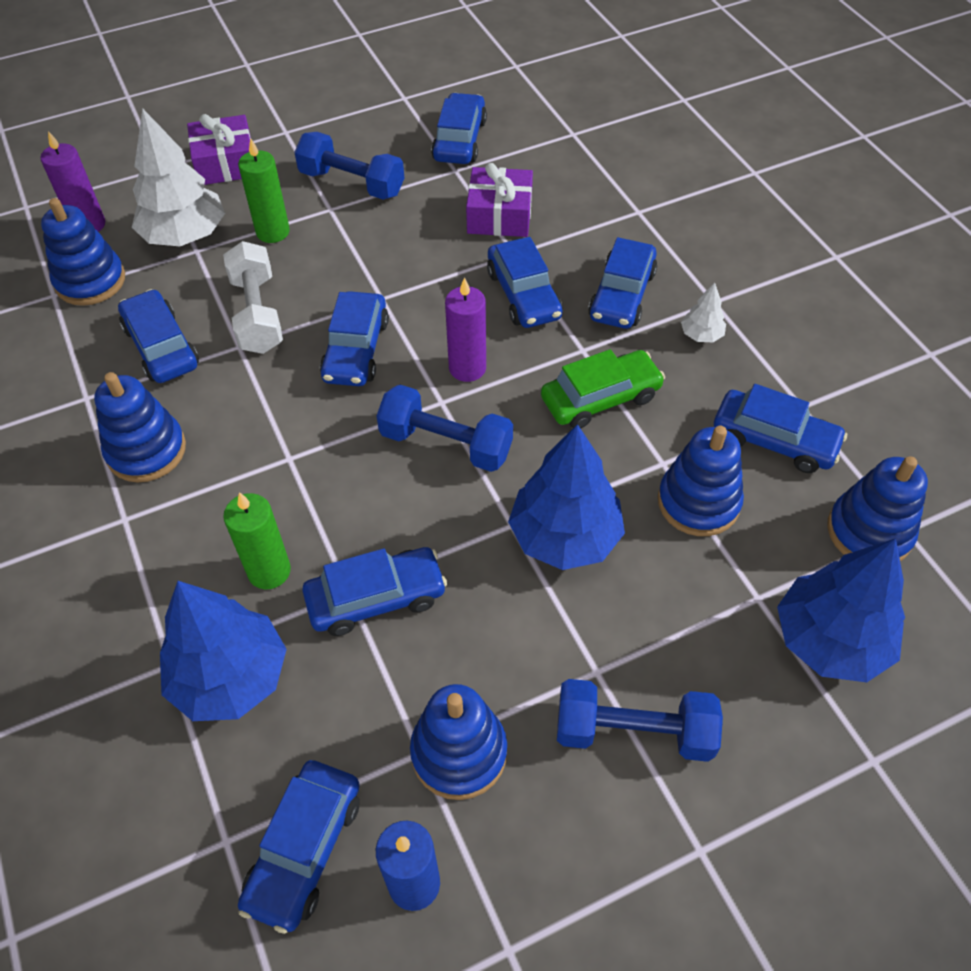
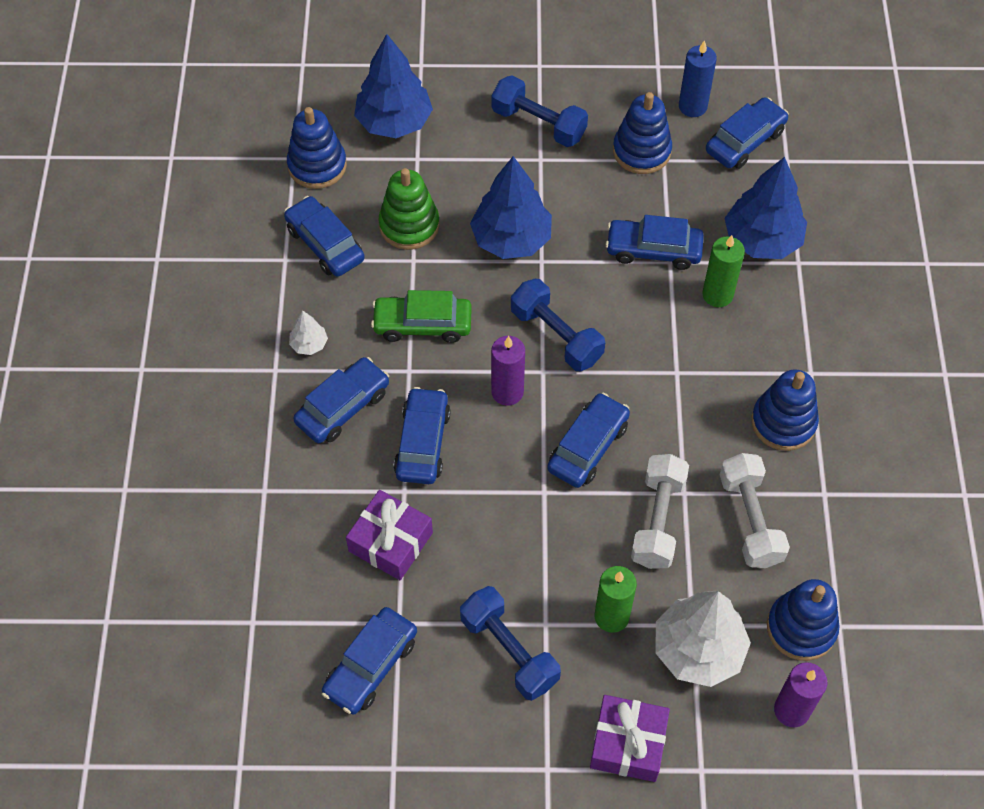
camera: 155 degrees left, 5 degrees up
blue car [118,289,199,383] -> white dumbbell [720,453,790,568]
blue stacking toy [658,425,744,536] -> green stacking toy [378,168,439,250]

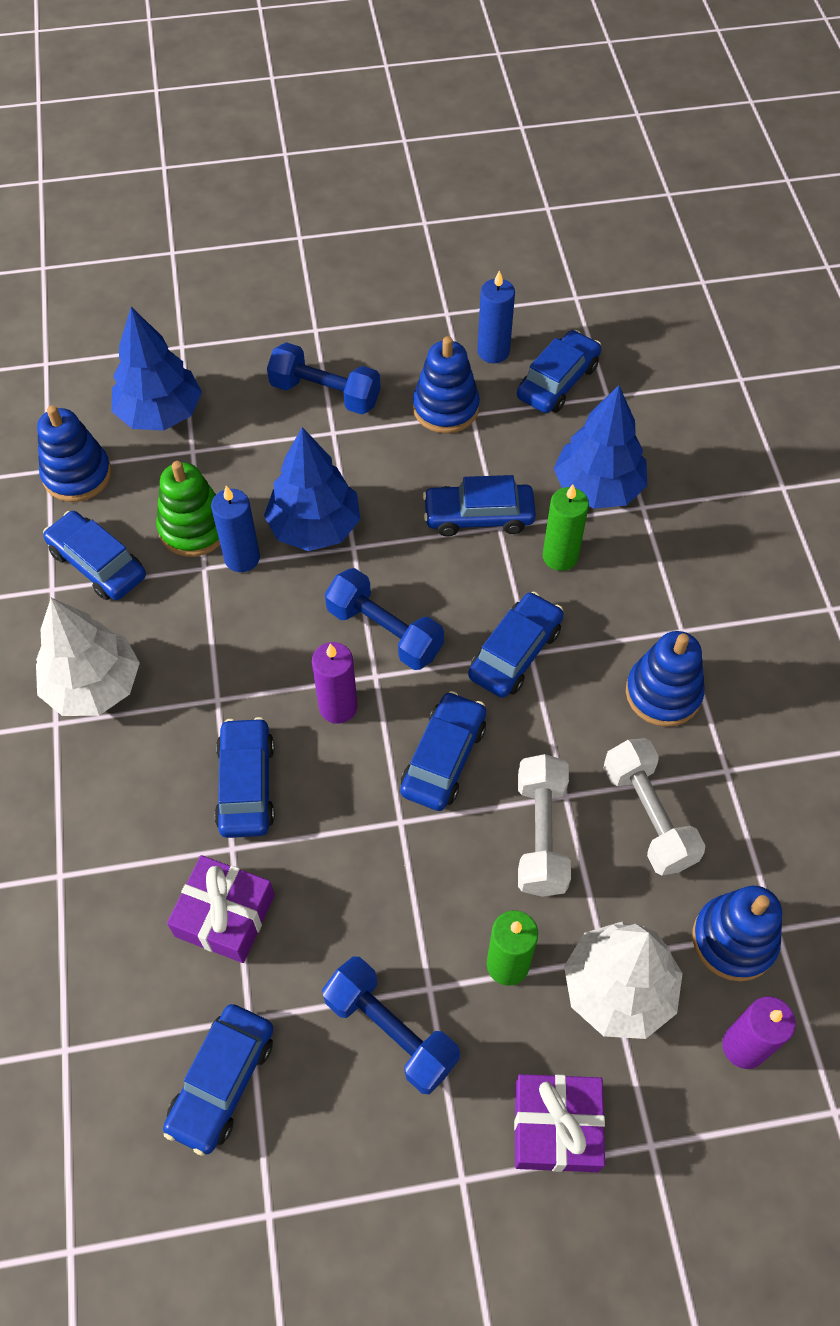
camera: 10 degrees left, 0 degrees up
white tree [289,310,328,355] -> white tree [36,598,140,716], size x2.19
blue car [293,357,389,443] -> blue car moved to [468,592,564,698]
green car [371,290,472,343] -> none
none -> blue candle [211,486,260,572]

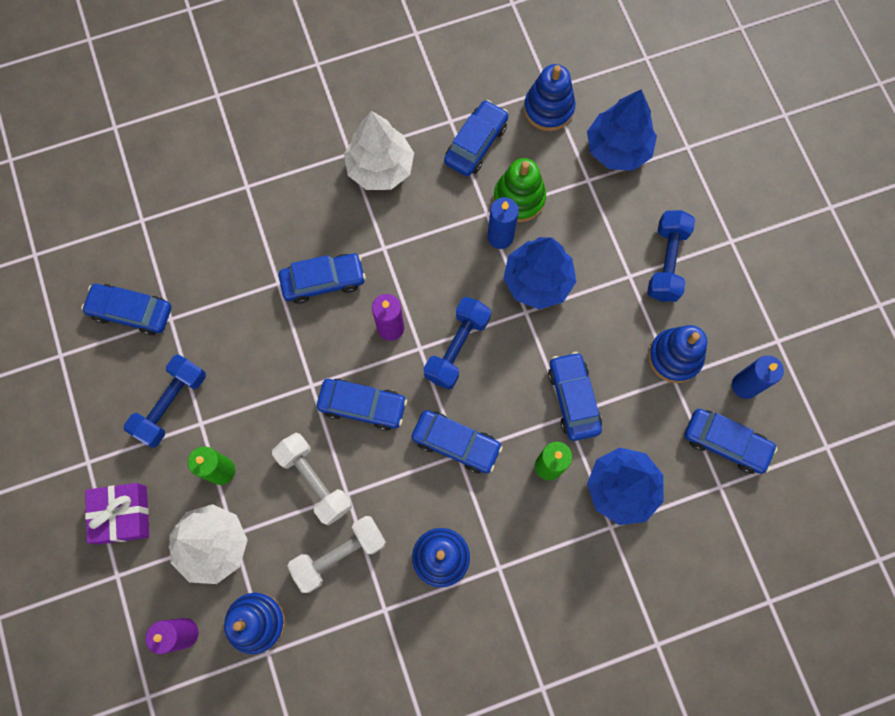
camera: 80 degrees right, 15 degrees up
purple gift [167,855,275,963] -> none
white dumbbell [518,754,571,897] -> white dumbbell turned 60 degrees clockwise [272,433,352,526]

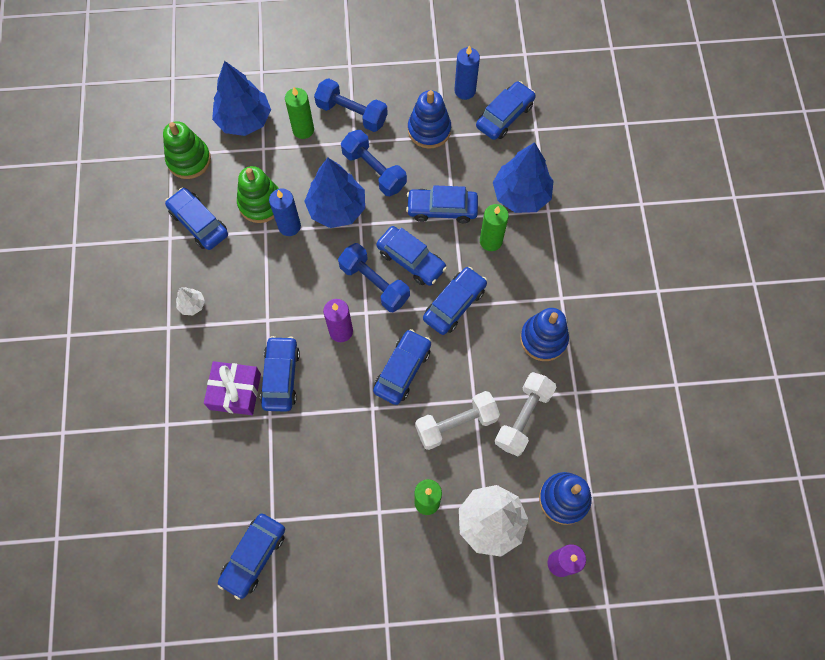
camera: 75 degrees left, 5 degrees down
purple gift [85,483,149,545] -> purple gift moved to [204,361,261,415]
blue dumbbell [124,354,206,448] -> blue dumbbell moved to [341,130,407,196]
white dumbbell [288,516,386,593] -> white dumbbell turned 45 degrees clockwise [495,372,556,456]
white tree [344,111,414,190] -> white tree [176,287,205,315], size x0.46
blue stacking toy [524,64,575,131] -> green stacking toy [163,121,211,179]
none -> green candle [285,87,314,139]
none -> blue car [376,226,447,286]

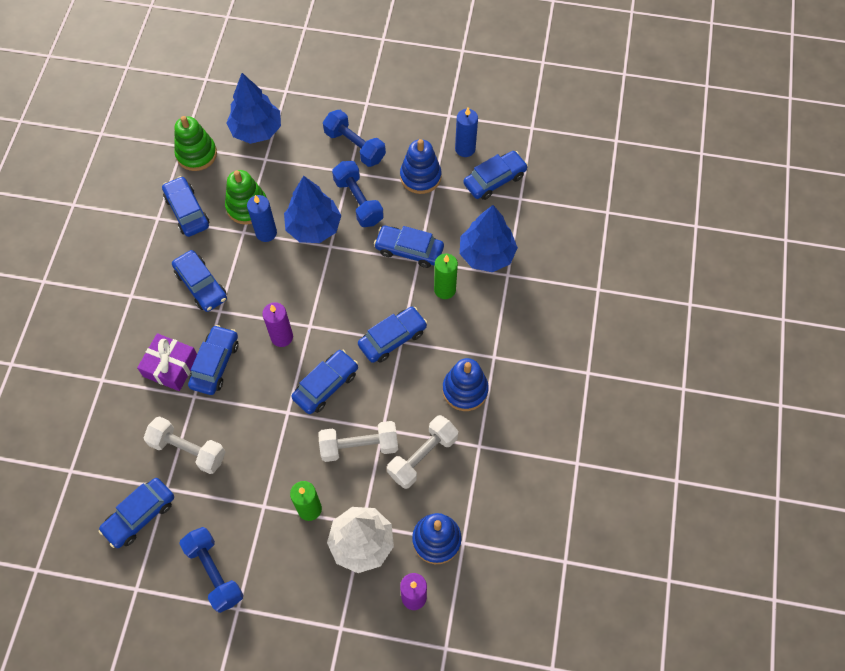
camera: 15 degrees right, 5 degrees down
white tree [176,287,205,315] -> none
green candle [285,87,314,139] -> none
blue dumbbell [338,243,410,312] -> blue dumbbell moved to [179,527,243,613]
blue car [376,226,447,286] -> blue car moved to [172,250,227,312]
none -> white dumbbell [143,416,225,474]

